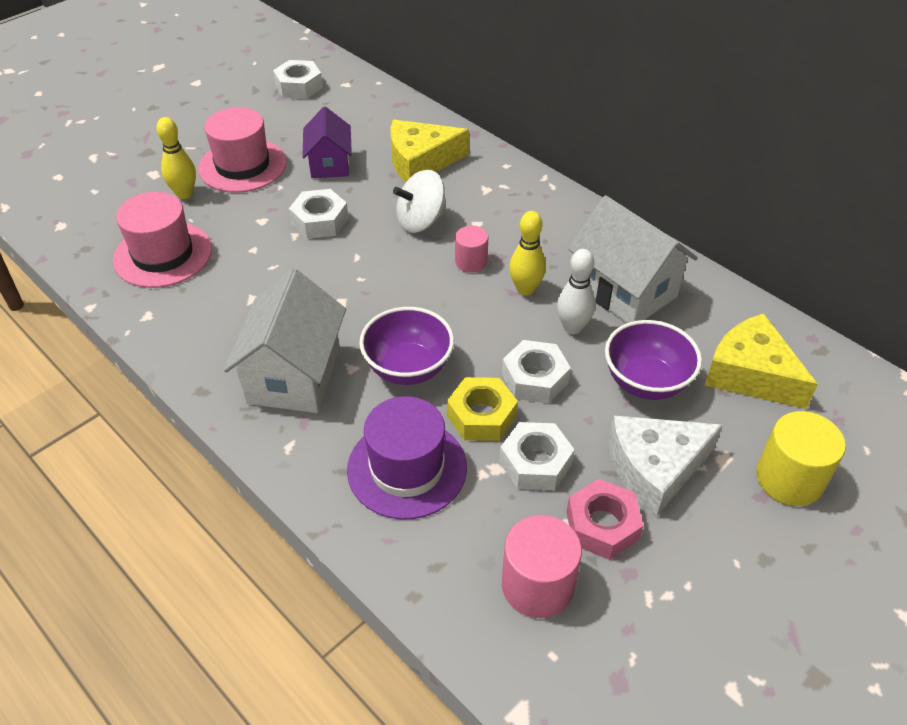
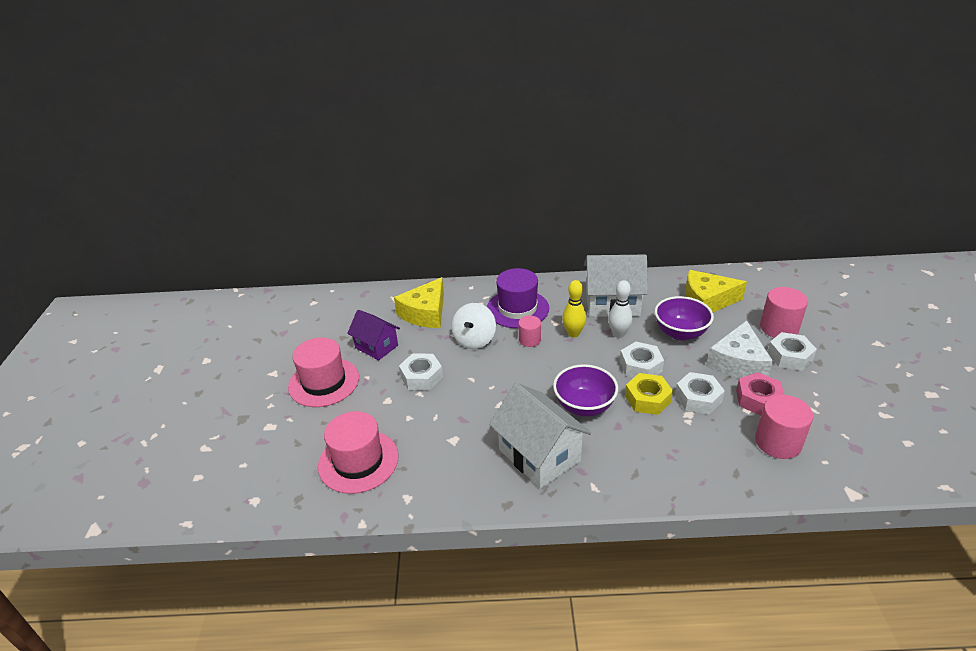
camera: 45 degrees left, 10 degrees down
yellow bowling pin [156,117,196,199] -> none
white nut [273,60,323,99] -> white nut moved to [767,332,817,371]
purple hat [347,396,467,520] -> purple hat moved to [487,268,549,328]
yellow cylinder [756,411,846,506] -> pink cylinder [760,287,808,338]

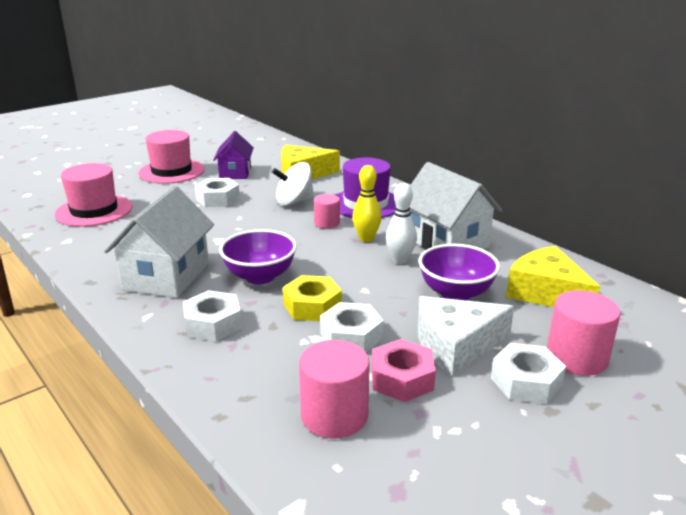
camera: 50 degrees right, 10 degrees down
white nut [620,342,664,378] -> white nut moved to [183,290,242,341]

